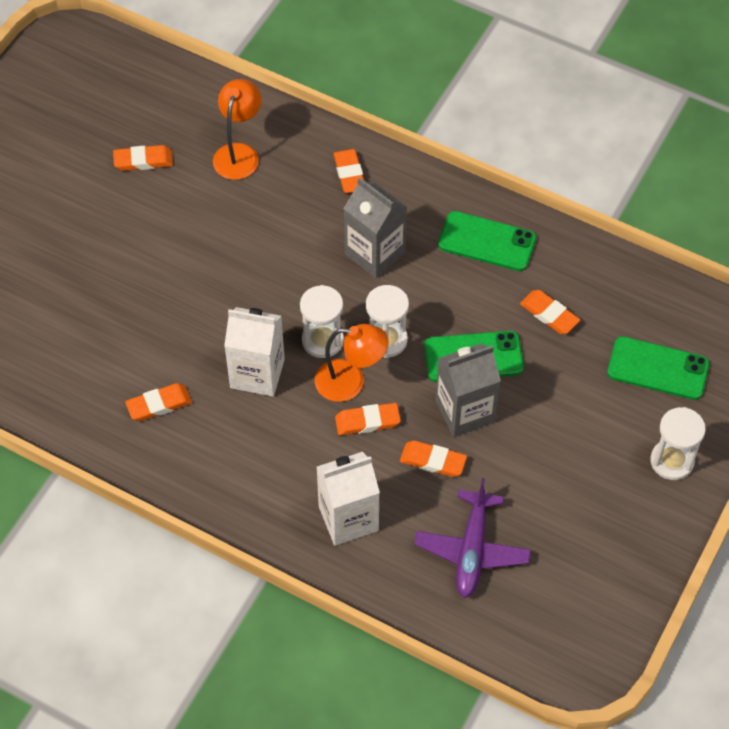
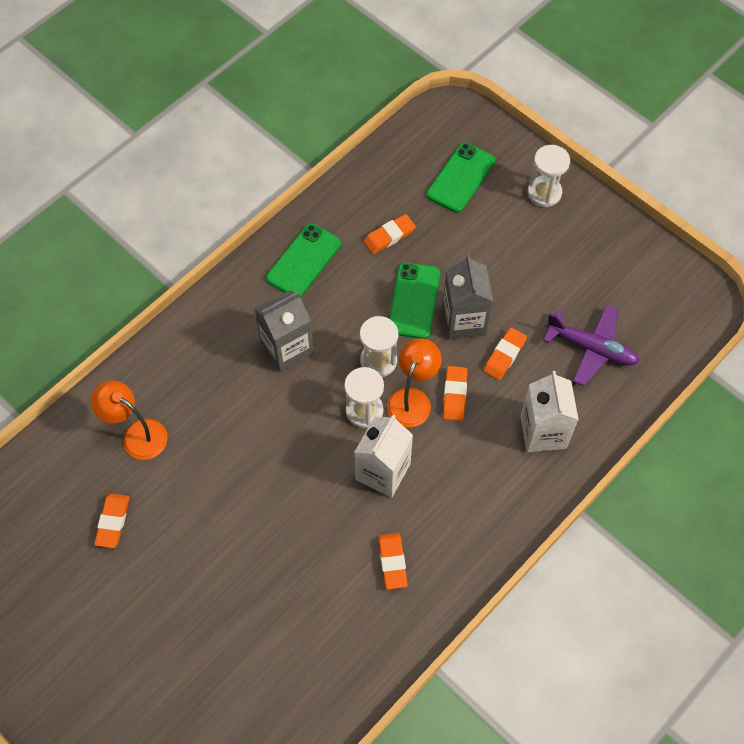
camera: 75 degrees left, 5 degrees up
orange eraser [333,149,364,193] -> none

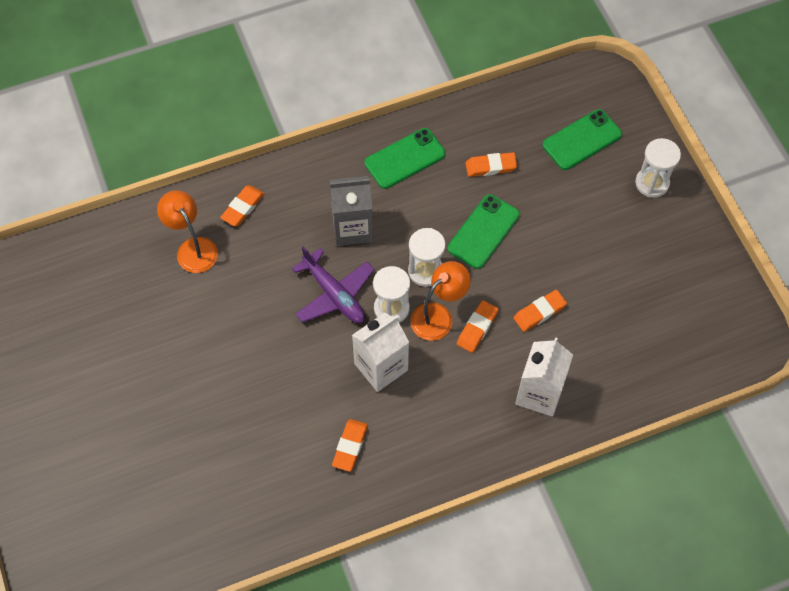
camera: 25 degrees right, 0 degrees up
orange eraser [94,494,129,548] -> orange eraser moved to [220,185,264,226]
grey carton [442,254,493,339] -> none
purple plane [543,305,640,386] -> purple plane moved to [292,246,374,323]

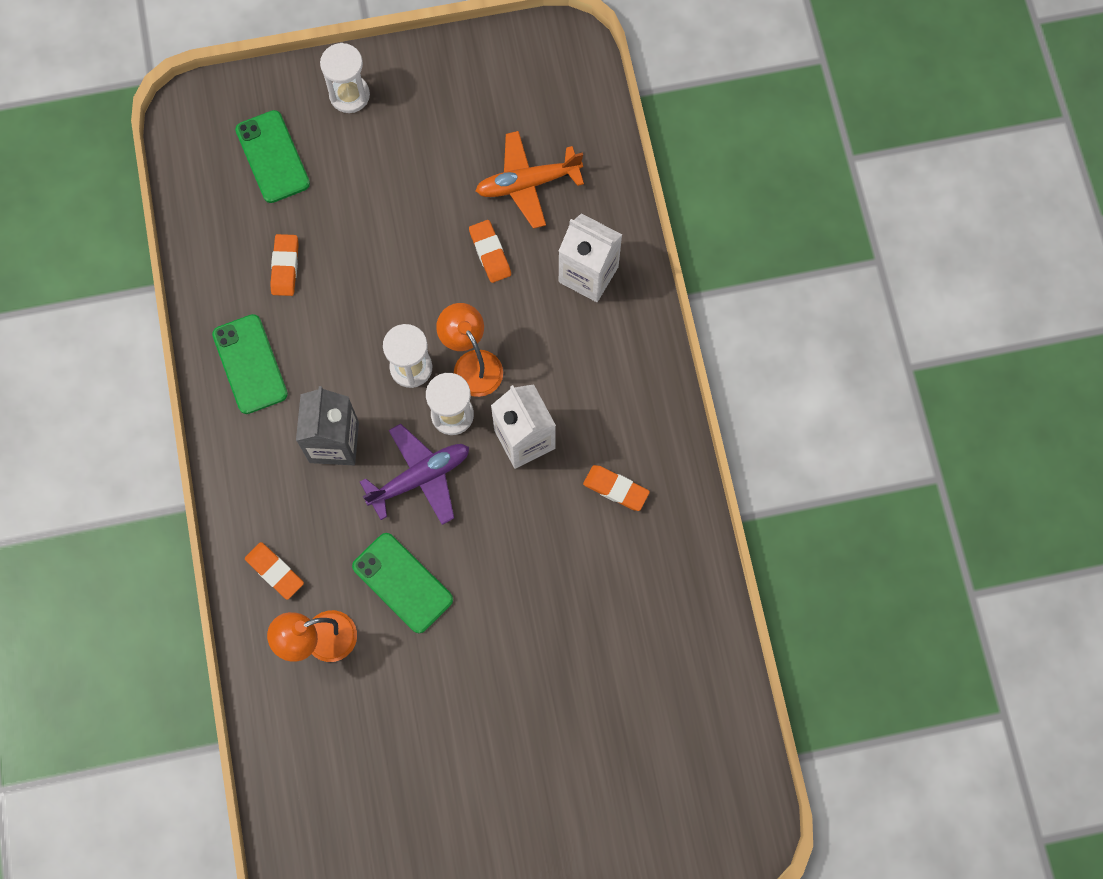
camera: 80 degrees left, 10 degrees up
green phone [448,194,520,269] -> green phone moved to [352,533,453,633]
orange eraser [457,300,499,353] -> none
none -> orange plane [476,131,584,229]

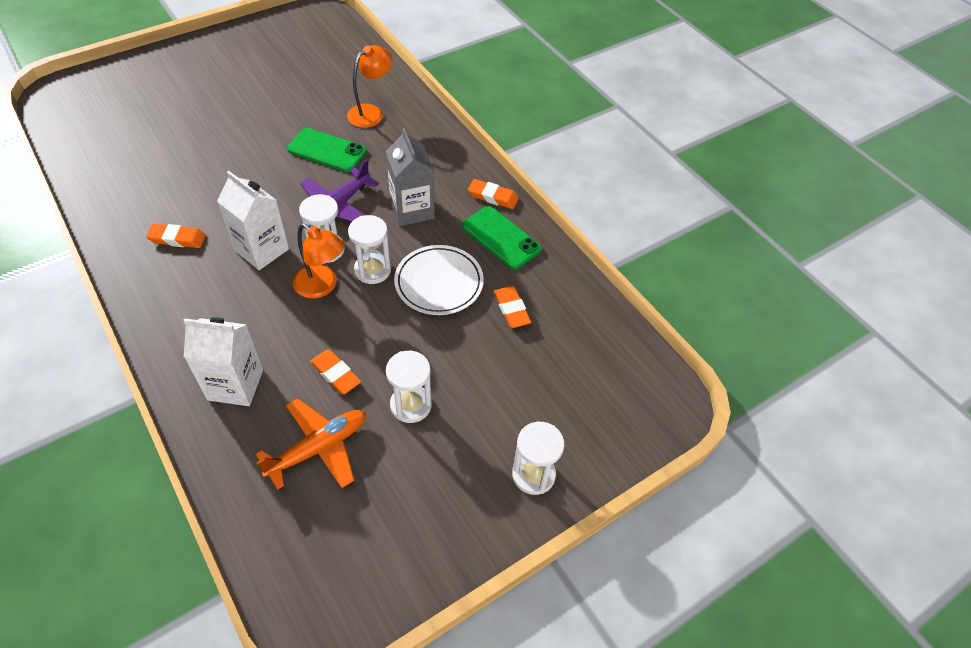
camera: 155 degrees right, 20 degrees down
green phone [235,110,310,203] -> none
orange eraser [245,542,304,600] -> orange eraser moved to [468,179,519,209]
none -> white hourglass [386,351,432,423]
none -> white plate [394,245,484,315]

